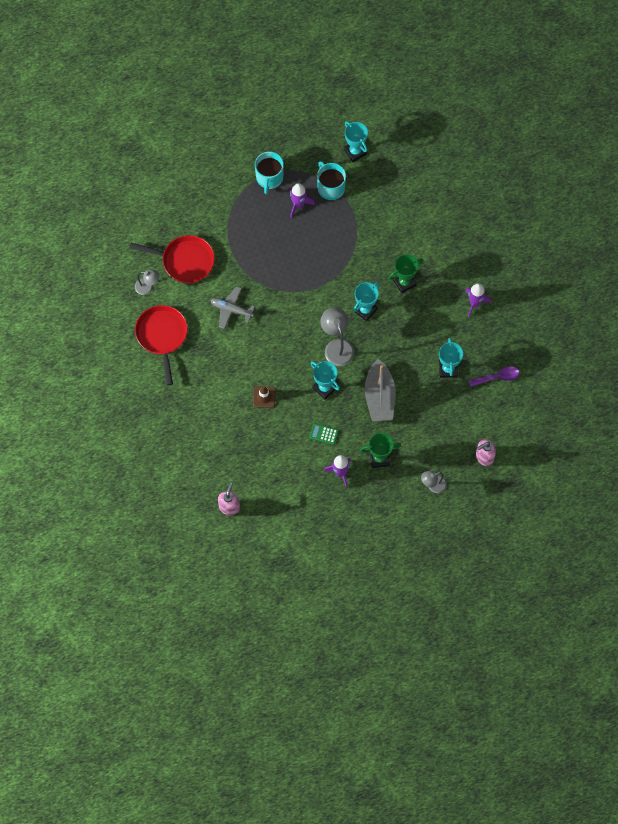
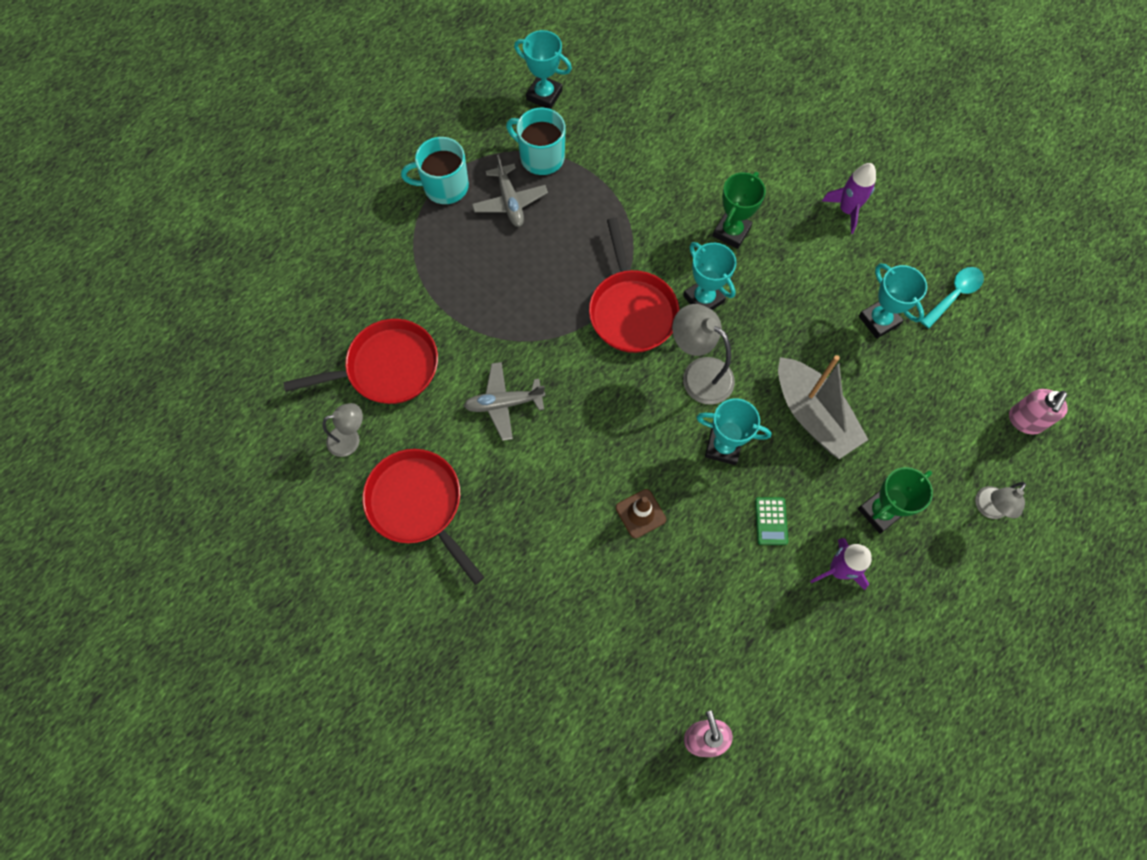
camera: 30 degrees left, 0 degrees up
turquoise mug [255,152,284,194] -> turquoise mug turned 105 degrees clockwise [401,137,469,204]
purple rocket [290,183,315,218] -> grey plane [472,155,548,227]
green calculator [309,423,339,445] -> green calculator turned 75 degrees counterclockwise [755,497,788,545]
turquoise trophy [353,282,379,321] -> turquoise trophy turned 45 degrees counterclockwise [683,242,737,310]
purple spoon [469,366,519,387] -> turquoise spoon [920,267,984,328]
none -> red pan [589,218,679,353]

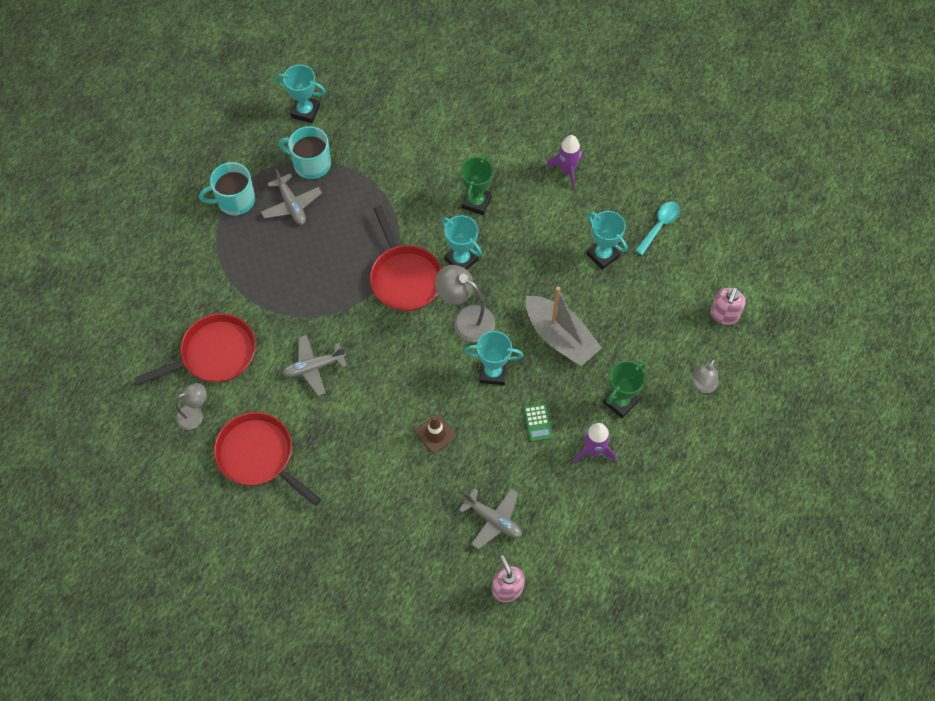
camera: 10 degrees left, 5 degrees down
none -> grey plane [459,488,522,549]

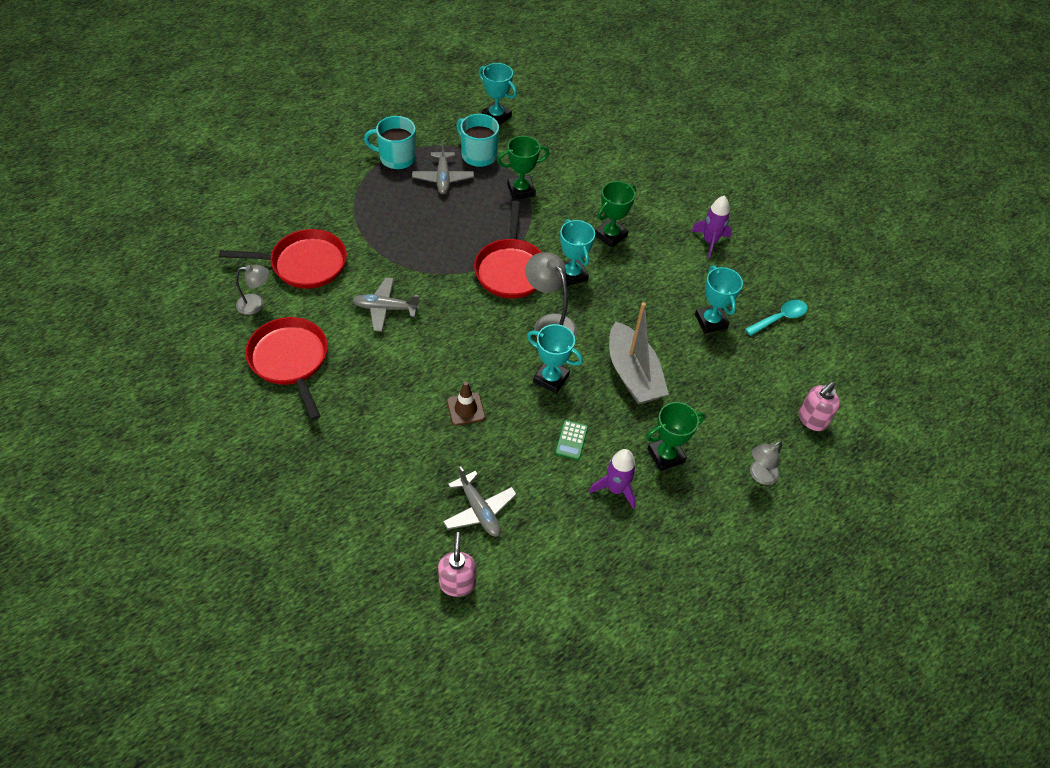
camera: 20 degrees right, 10 degrees down
none -> green trophy [497,136,549,200]

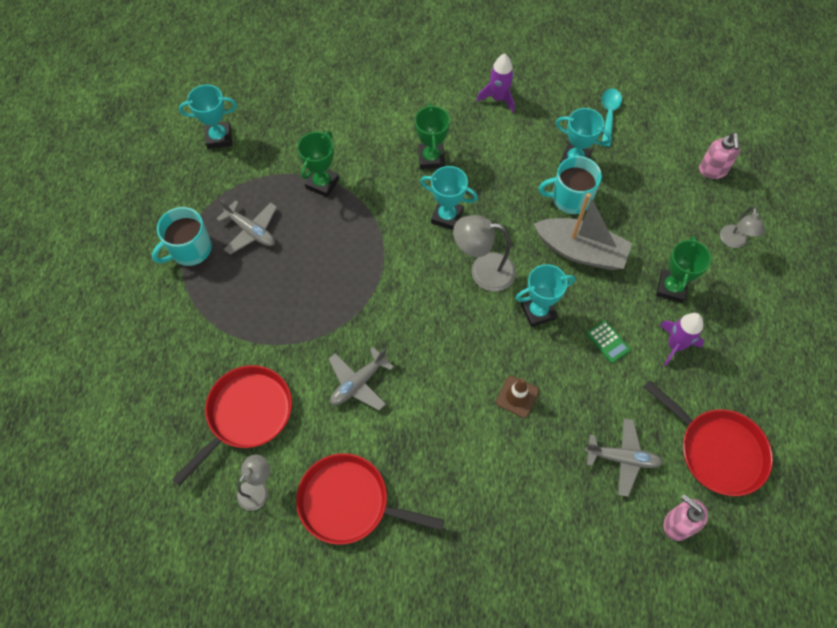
camera: 45 degrees left, 10 degrees up
turquoise mug [456,114,499,167] -> turquoise mug moved to [539,156,602,214]
red pan [474,201,542,298] -> red pan moved to [644,380,773,496]

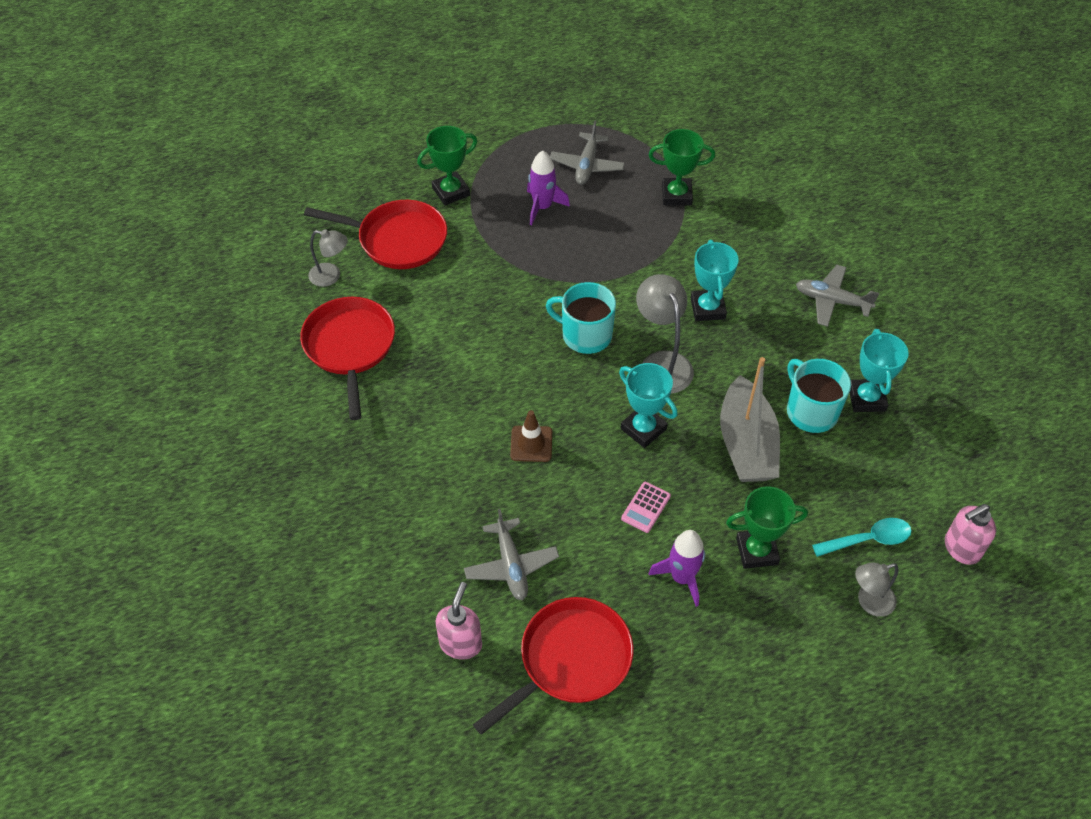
camera: 65 degrees right, 10 degrees down
turquoise mug [152,207,212,266] -> turquoise mug moved to [546,282,616,354]
turquoise trophy [179,85,237,149] -> none
grey plane [329,347,394,411] -> grey plane moved to [796,265,879,327]
green trophy [415,103,450,169] -> green trophy moved to [417,126,477,205]
purple rocket [477,54,514,113] -> purple rocket moved to [527,150,570,225]
green calculator [586,320,631,363] -> pink calculator [621,482,671,533]
turquoise spoon [602,88,622,147] -> turquoise spoon moved to [812,518,912,557]
red pan [644,380,773,496] -> red pan turned 150 degrees counterclockwise [473,597,634,735]

